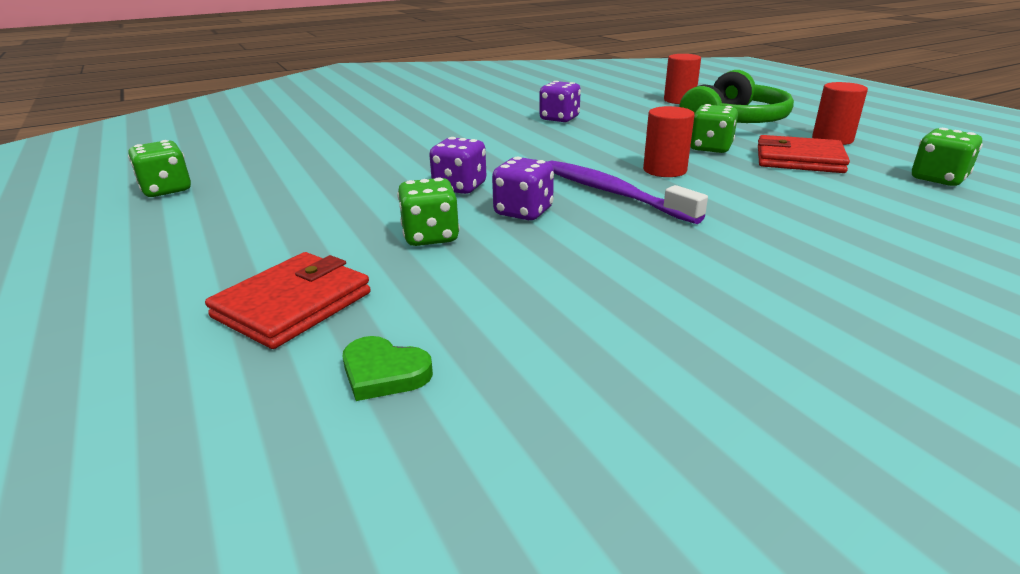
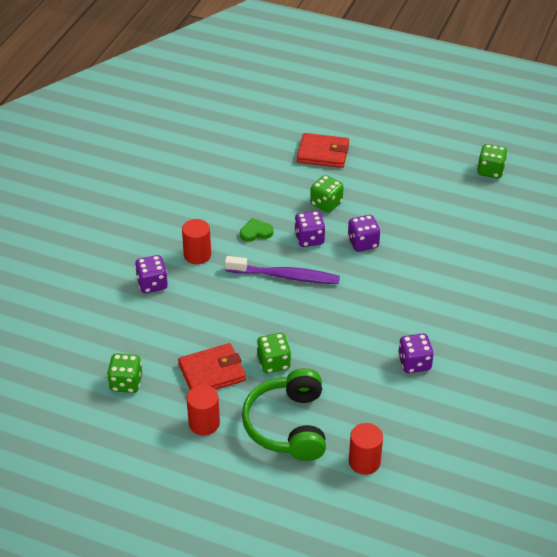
camera: 140 degrees right, 15 degrees up
red wallet [205,252,371,349] -> red wallet turned 75 degrees counterclockwise [297,133,349,168]
green heart [342,336,433,401] -> green heart moved to [240,218,273,242]
red cylinder [643,106,695,177] -> red cylinder moved to [182,219,211,264]
none -> purple dice [135,255,168,293]

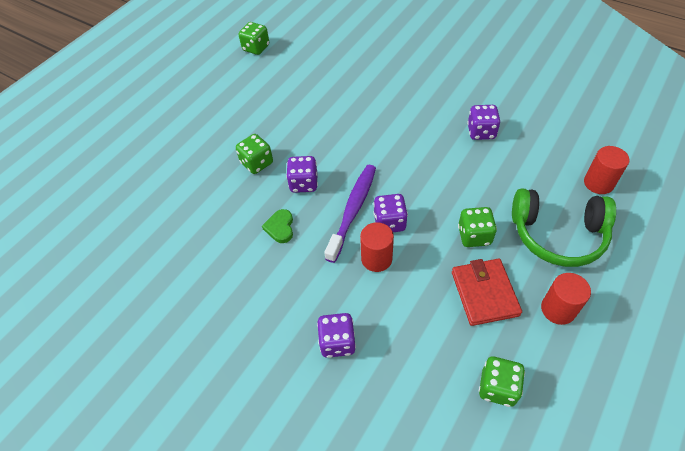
camera: 75 degrees left, 10 degrees up
red cylinder [182,219,211,264] -> red cylinder moved to [360,222,394,272]
red wallet [297,133,349,168] -> none
purple dice [348,215,381,252] -> purple dice moved to [373,194,408,232]

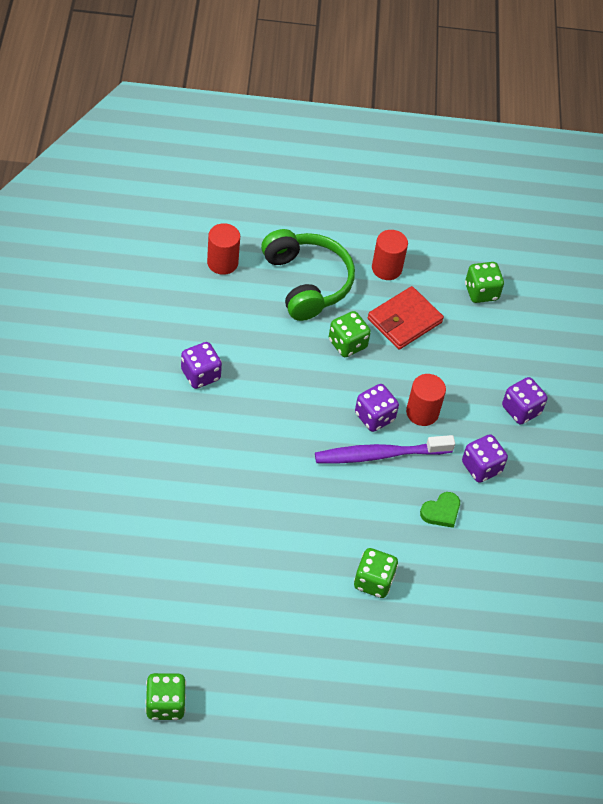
camera: 130 degrees left, 0 degrees up
purple dice [286,156,318,193] -> purple dice moved to [462,434,508,483]

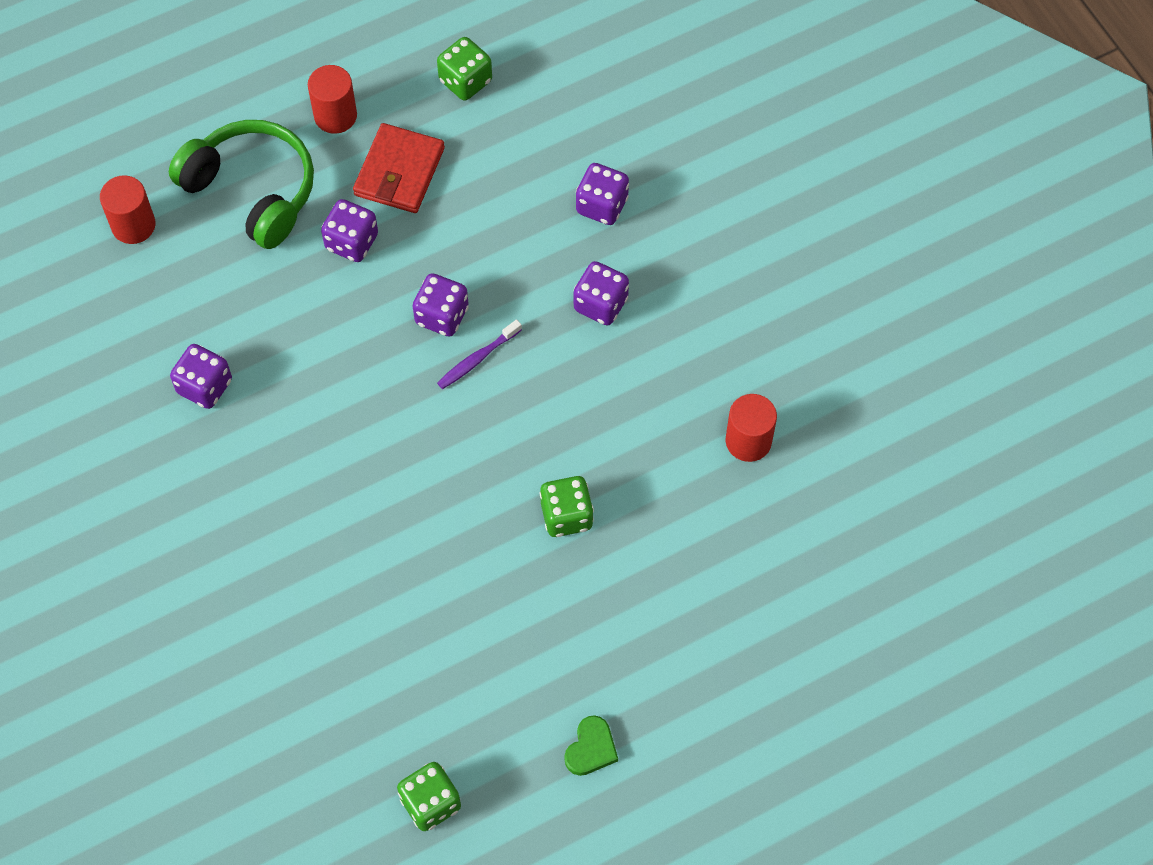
camera: 25 degrees left, 10 degrees up
purple toothbrush [315,435,455,464] -> purple toothbrush [437,319,522,389], size x0.55
green dice [329,311,371,357] -> purple dice [321,199,378,262]
red cylinder [406,374,446,426] -> red cylinder moved to [726,394,777,462]
green heart [420,492,460,528] -> green heart moved to [564,715,618,776]

